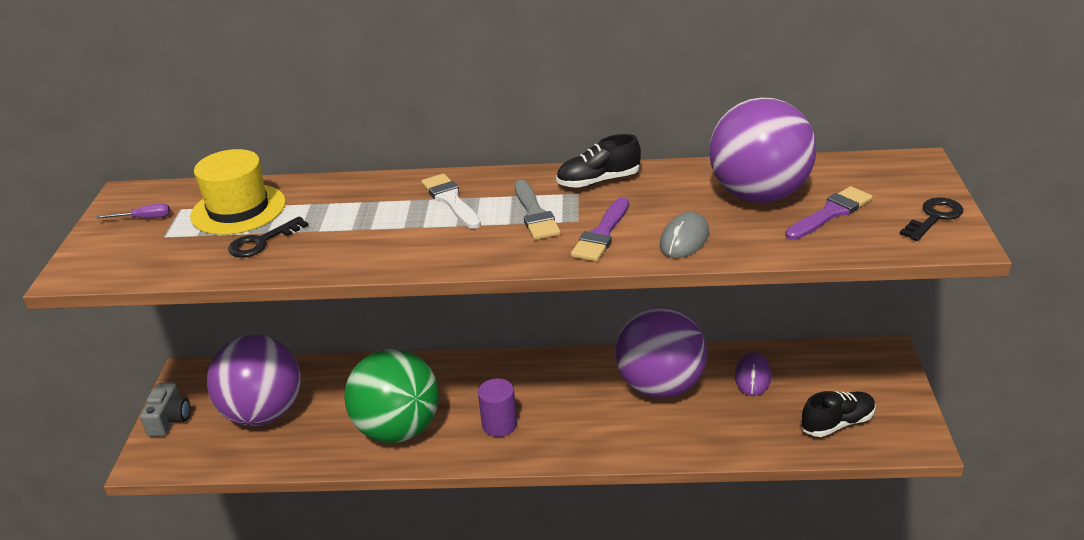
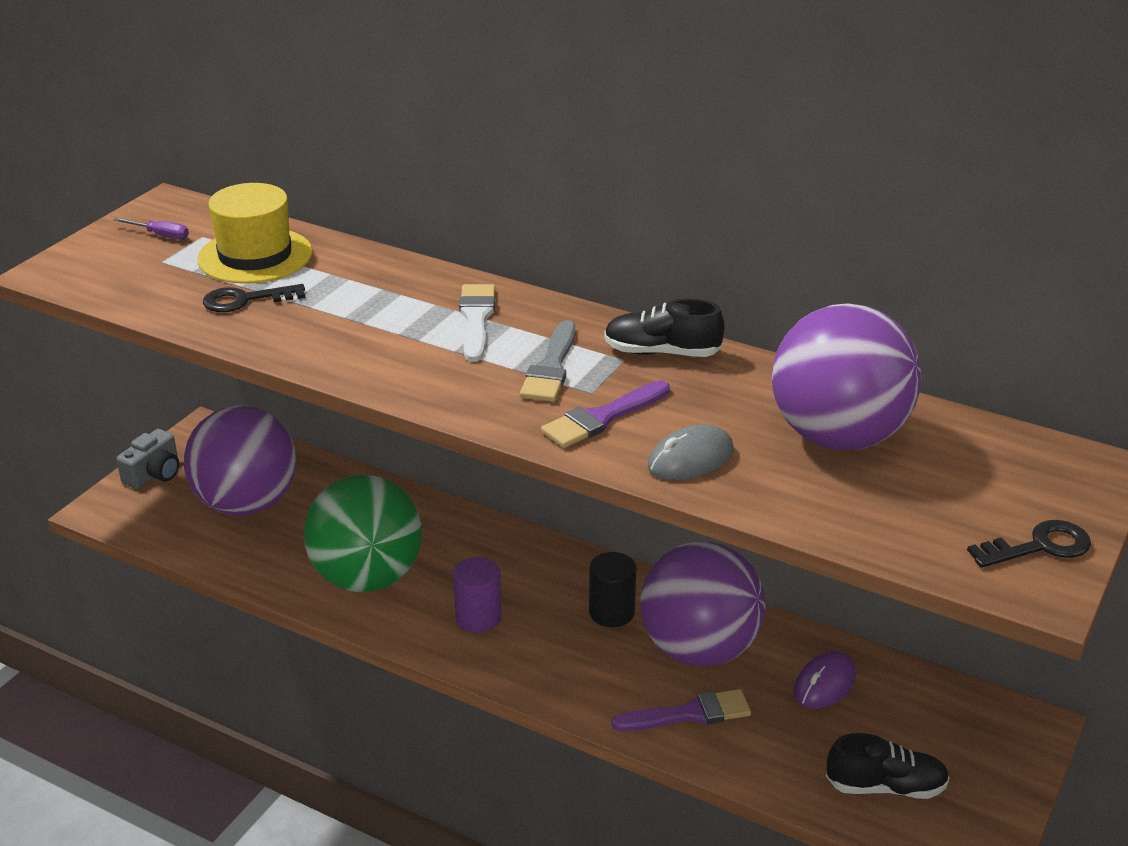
camera: 25 degrees right, 0 degrees up
purple brush [785,186,872,240] -> purple brush moved to [612,689,751,731]
none -> black cylinder [589,552,636,627]

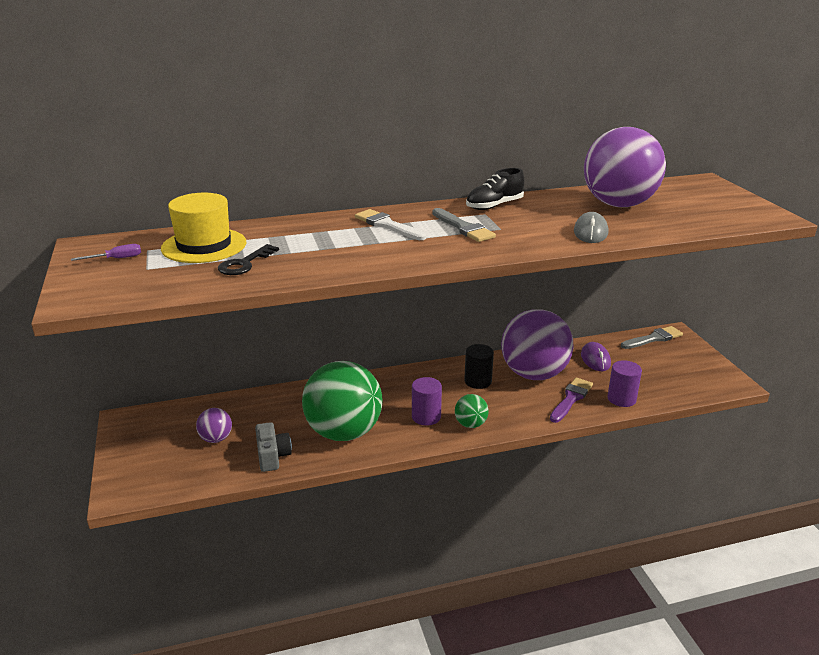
camera: 45 degrees left, 5 degrees down
grey camera [116,429,179,489] -> grey camera moved to [255,422,292,472]
purple ball [184,406,296,516] -> purple ball [196,408,232,443], size x0.44
purple brush [541,380,670,448] -> none
black shoe [826,733,950,799] -> none
black key [967,520,1091,568] -> none
none -> green ball [455,394,489,428]
none -> purple cylinder [607,360,642,407]
none -> grey brush [621,326,683,349]

